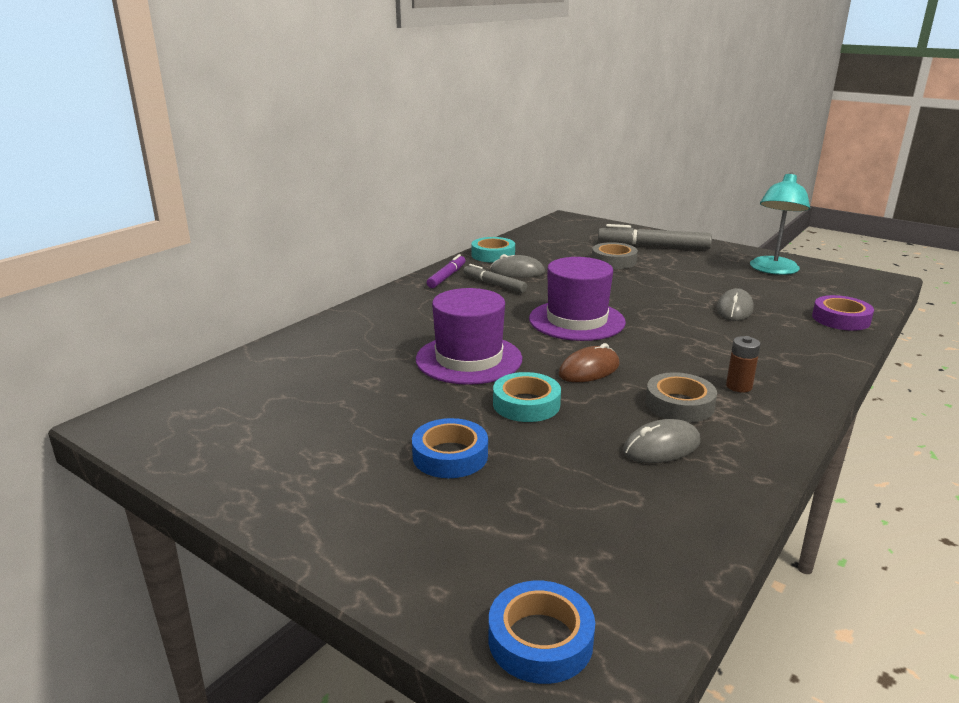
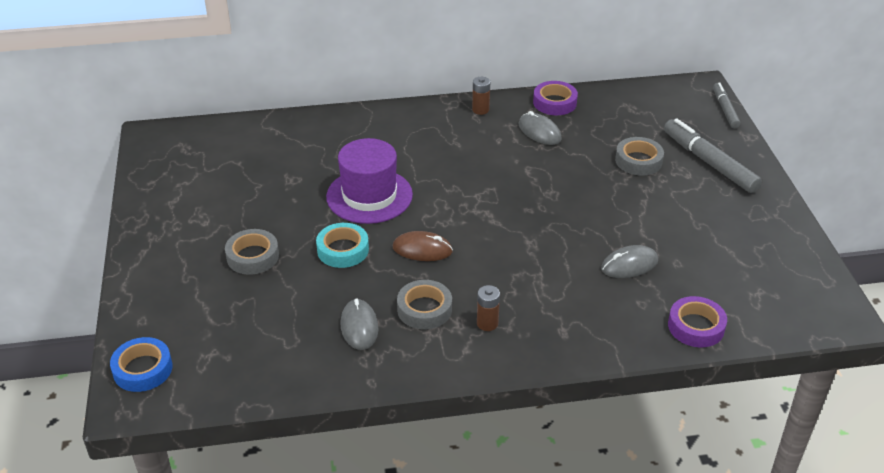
camera: 45 degrees right, 15 degrees up
blue tape [412,418,488,478] -> grey tape [225,229,279,275]
purple marker [427,254,466,288] -> brown battery [472,77,490,115]
grey marker [464,264,527,293] -> grey marker moved to [713,82,741,128]
turquoise tape [471,237,515,263] -> purple tape [533,81,578,115]
purple hat [529,257,626,341] -> none
grey mouse [623,419,700,463] -> grey mouse turned 60 degrees clockwise [341,298,378,350]
turquoise lamp [750,172,810,275] -> none

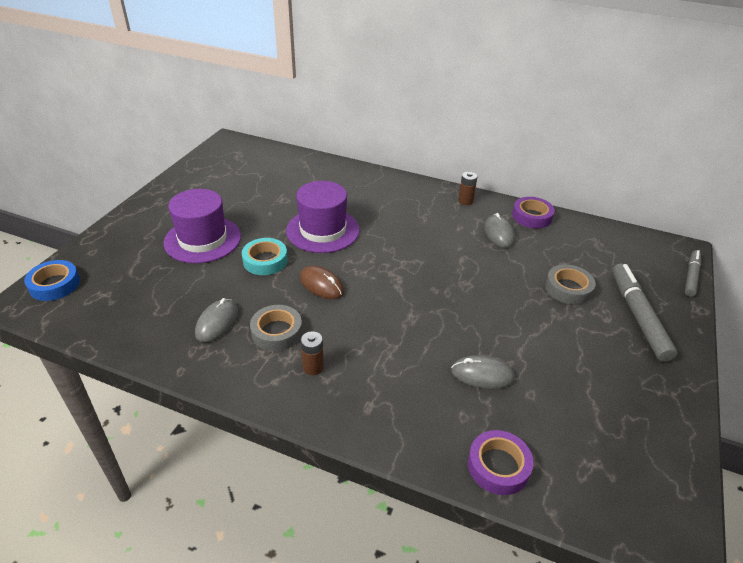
camera: 30 degrees right, 0 degrees up
grey tape [225,229,279,275] -> purple hat [164,189,241,263]

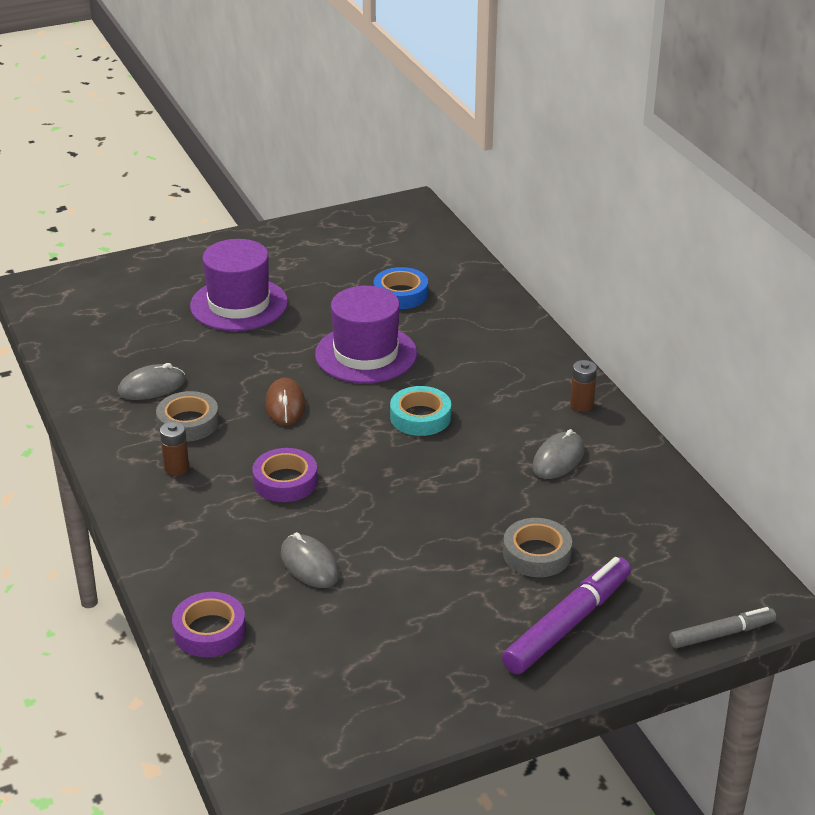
camera: 45 degrees right, 5 degrees down
blue tape [24,260,80,301] -> blue tape moved to [374,267,428,309]
turquoise tape [242,238,288,275] -> turquoise tape moved to [390,386,451,436]
purple tape [512,197,555,228] -> purple tape moved to [252,448,318,502]
grey marker [612,264,678,362] -> purple marker [502,557,631,674]

